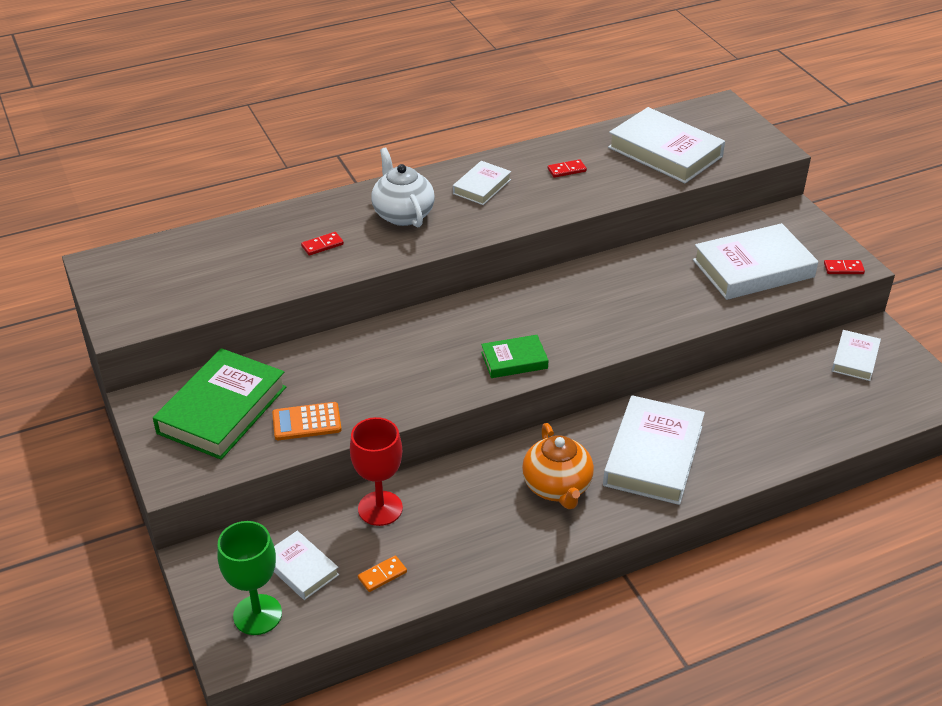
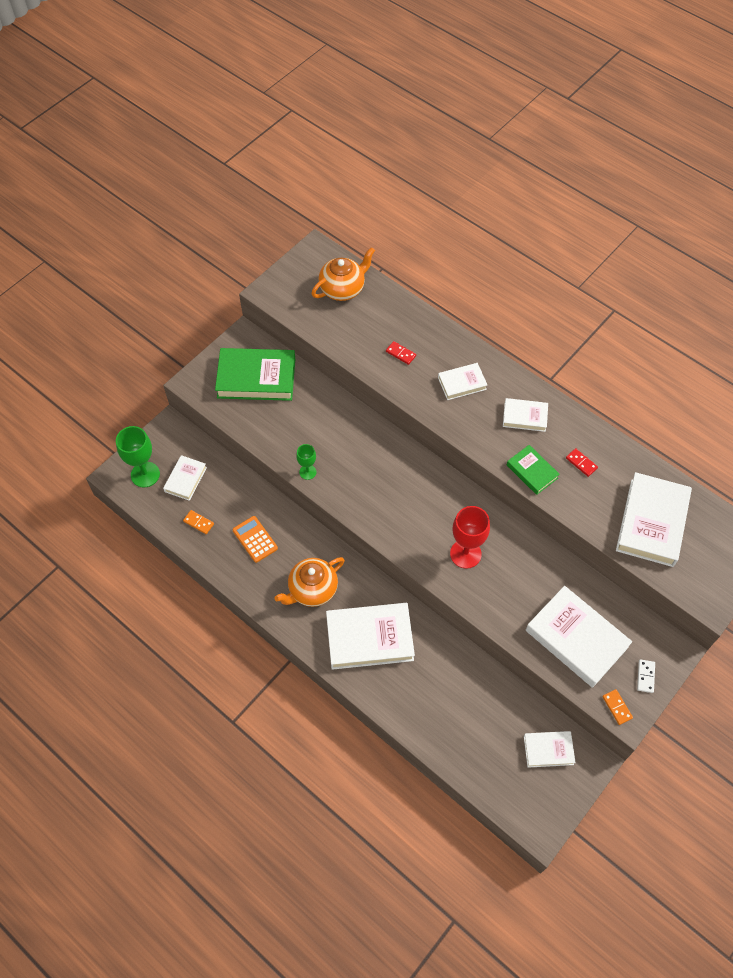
camera: 65 degrees right, 20 degrees up
orange calculator [272,402,342,440] -> orange calculator moved to [232,516,278,563]
red goblet [350,417,403,526] -> red goblet moved to [450,506,490,569]
white teapot [371,148,435,227] -> white book [438,363,487,400]
green book [481,335,548,378] -> green book moved to [507,445,560,495]
red domino [824,260,865,274] -> orange domino [602,689,633,725]
none -> green goblet [296,444,316,480]
none -> orange teapot [312,247,375,301]
none -> white domino [637,659,655,693]

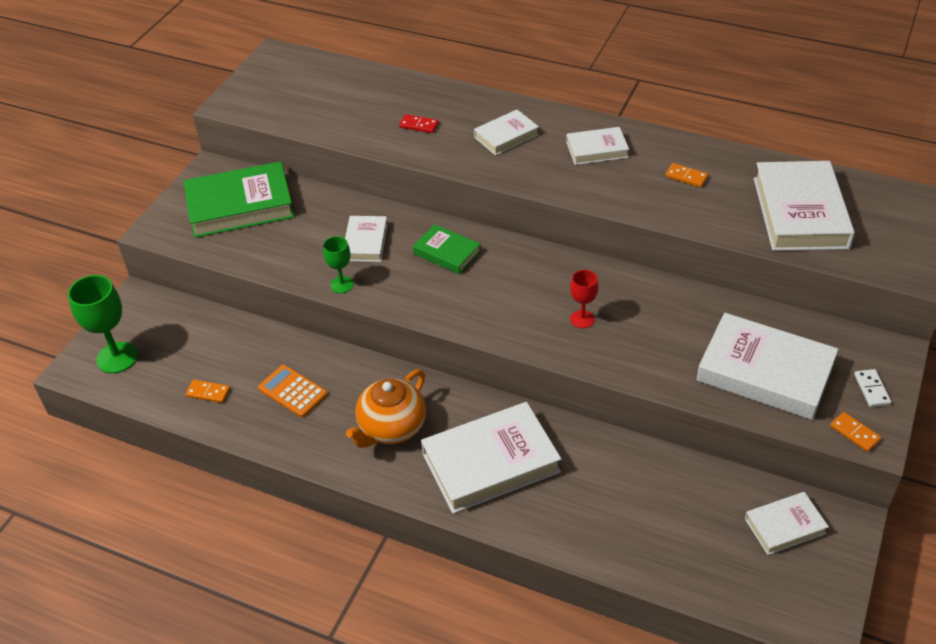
camera: 15 degrees left, 15 degrees down
white book [163,455,207,501] -> white book moved to [345,216,388,262]
orange teapot [312,247,375,301] -> none
red goblet [450,506,490,569] -> red goblet [570,270,598,328], size x0.57
green book [507,445,560,495] -> green book moved to [413,224,481,274]
red domino [566,448,598,477] -> orange domino [665,163,708,187]

